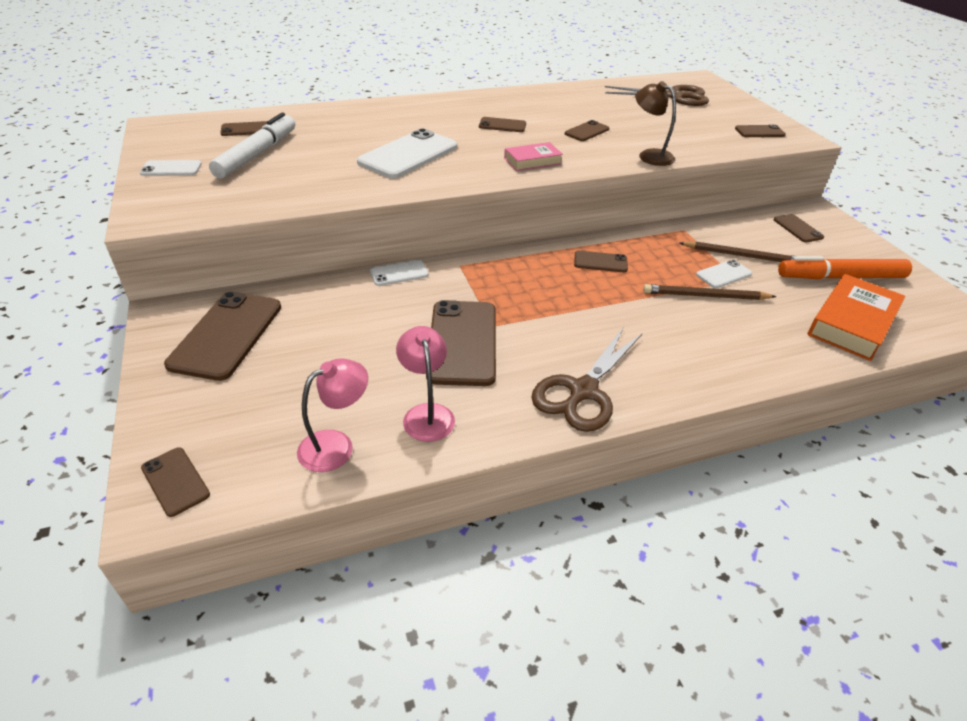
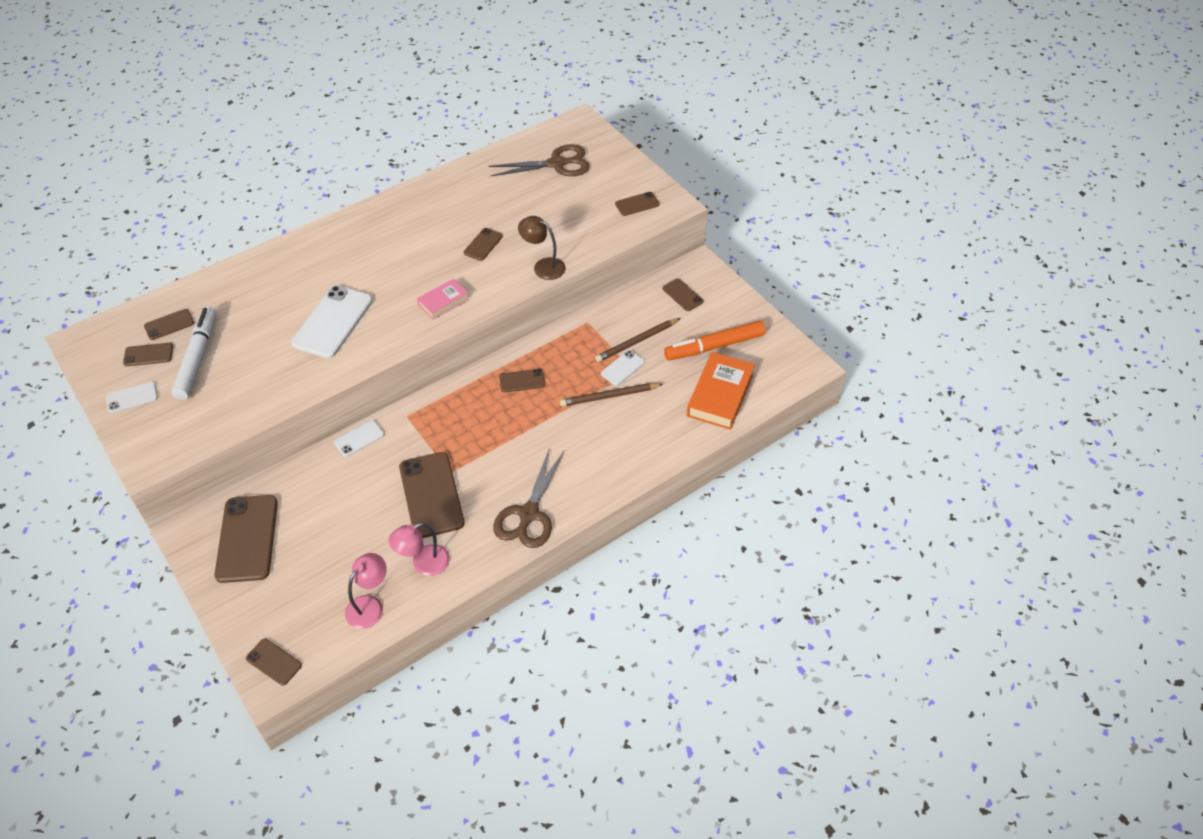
camera: 15 degrees left, 10 degrees up
pink lamp [396,326,455,442] -> pink lamp turned 90 degrees counterclockwise [388,522,450,576]
brown phone [479,117,526,132] -> brown phone moved to [123,343,173,366]
brown pencil [679,241,794,262] -> brown pencil turned 150 degrees clockwise [595,318,680,362]

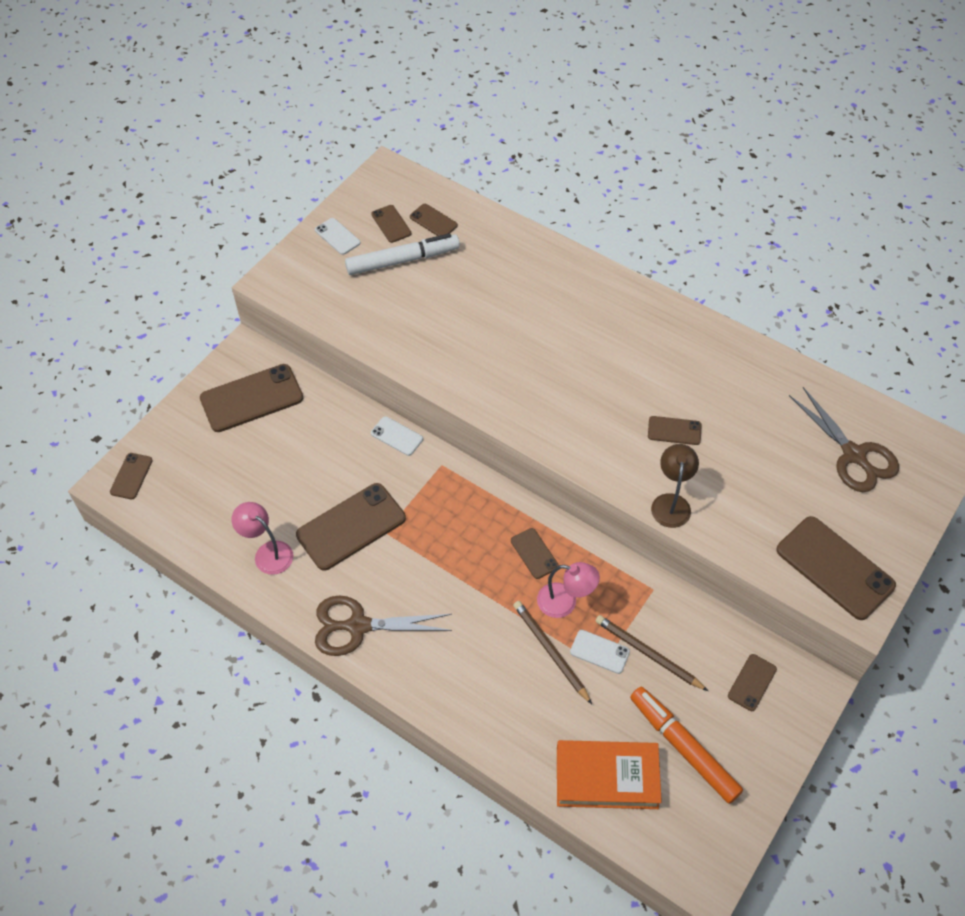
camera: 70 degrees right, 5 degrees up
white phone [291,285,373,358] -> none
pink lamp [345,553,387,629] -> pink lamp moved to [537,562,600,618]
pink book [417,279,469,320] -> none
brown phone [615,192,660,216] -> brown phone [776,516,896,620], size x1.97

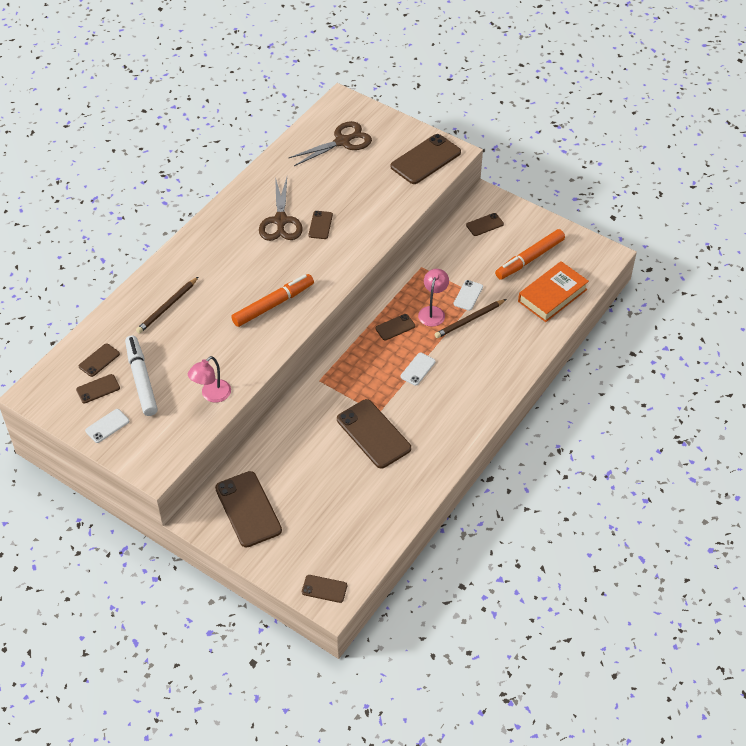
camera: 90 degrees left, 5 degrees down
pink lamp [232,502,293,575] -> pink lamp moved to [188,356,231,402]
brown scissors [315,595,452,656] -> brown scissors moved to [259,177,303,241]
white phone [371,416,423,456] -> white phone moved to [400,353,436,386]
orange book [557,740,662,809] -> orange book turned 45 degrees clockwise [518,261,589,322]
brown pencil [596,615,708,691] -> brown pencil moved to [136,277,198,334]
brown lamp [651,444,699,528] -> none
brown phone [728,654,777,711] -> brown phone turned 60 degrees counterclockwise [466,213,504,236]
none -> orange marker [231,274,314,327]

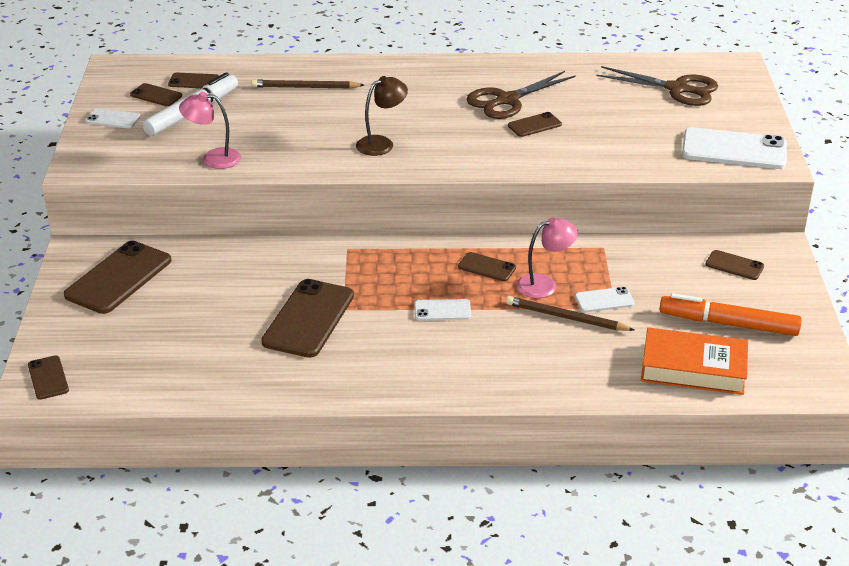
camera: 55 degrees right, 15 degrees down
orange marker [231,274,314,327] -> brown lamp [356,76,408,156]
brown phone [390,134,461,184] -> white phone [682,127,787,169]

